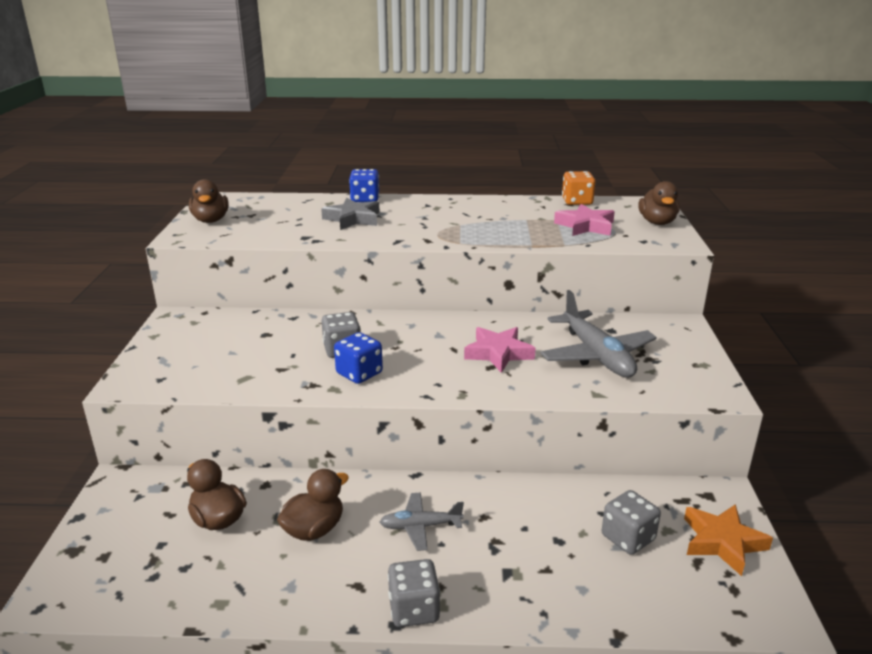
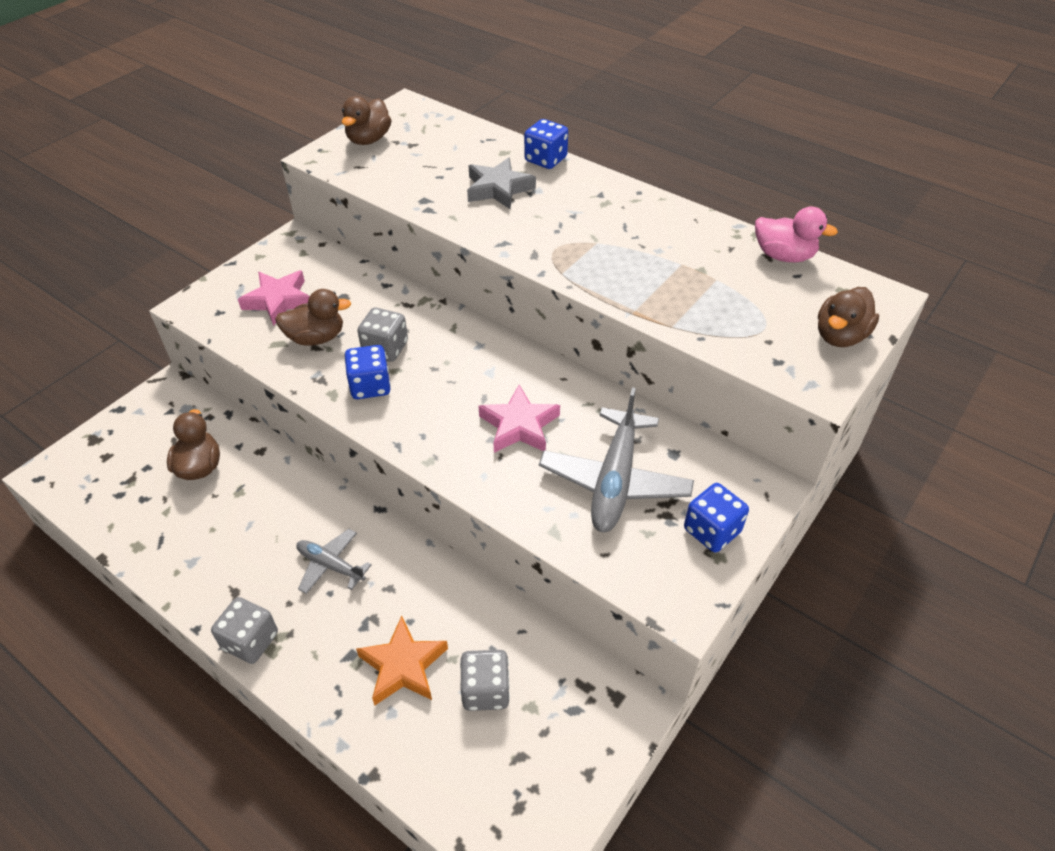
camera: 35 degrees right, 20 degrees up
brown duck [277,469,349,541] -> brown duck moved to [275,289,351,346]
pink star [554,204,615,236] -> pink star moved to [238,270,310,326]
orange dice [562,171,596,205] -> pink duck [755,207,838,262]
orange star [684,504,773,576] -> orange star moved to [356,616,448,706]
none -> blue dice [684,483,749,553]

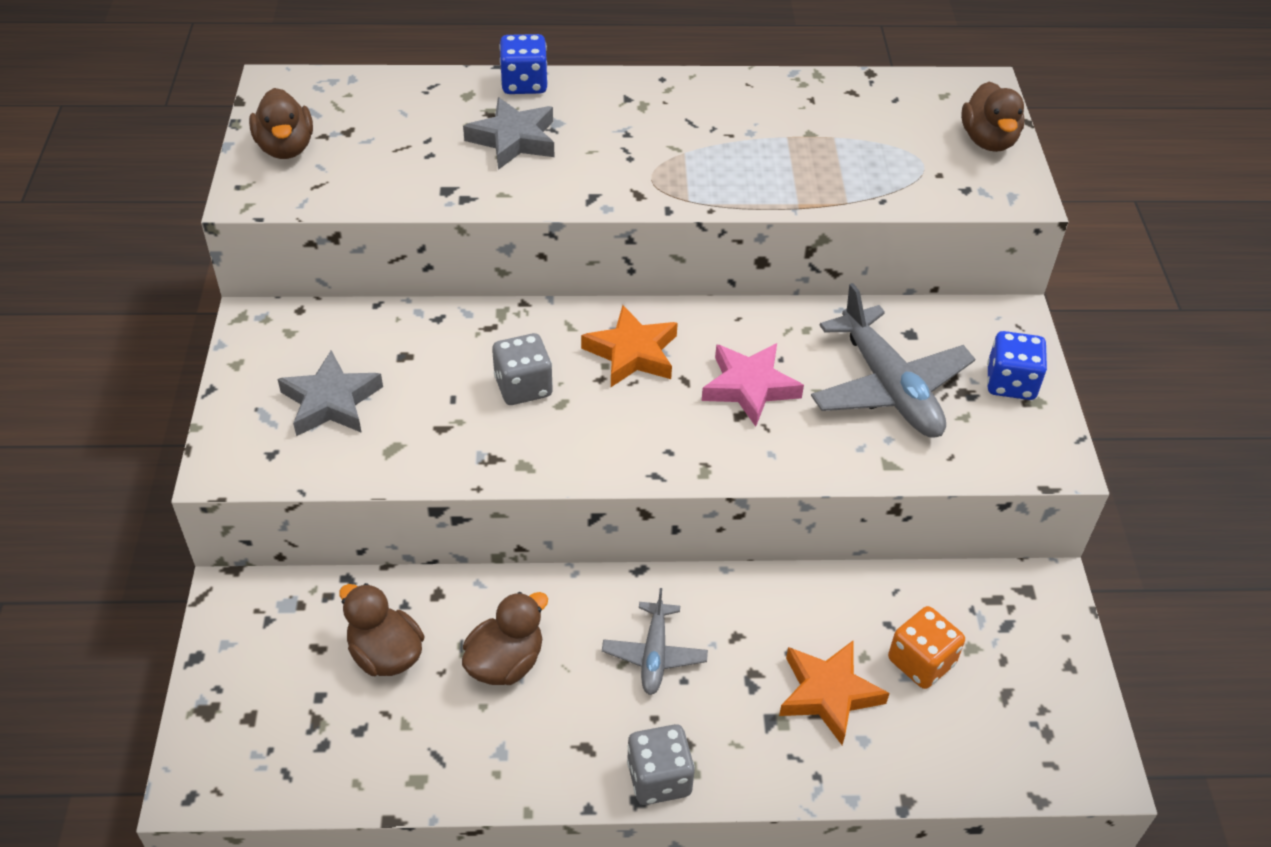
camera: 40 degrees left, 0 degrees up
pink star [238,270,310,326] -> grey star [277,350,383,436]
brown duck [275,289,351,346] -> brown duck moved to [462,592,548,685]
grey plane [296,529,372,594] -> grey plane turned 75 degrees counterclockwise [602,588,708,695]
blue dice [344,345,391,399] -> none
grey dice [460,650,510,711] -> orange dice [888,606,965,689]
pink duck [755,207,838,262] -> none
none -> orange star [581,305,678,387]

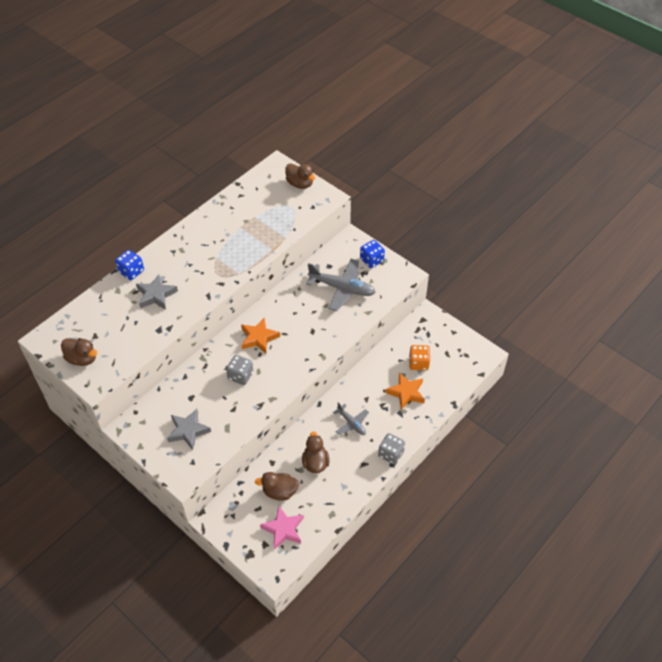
camera: 45 degrees left, 5 degrees up
pink star [702,343,804,427] -> pink star moved to [260,506,304,550]

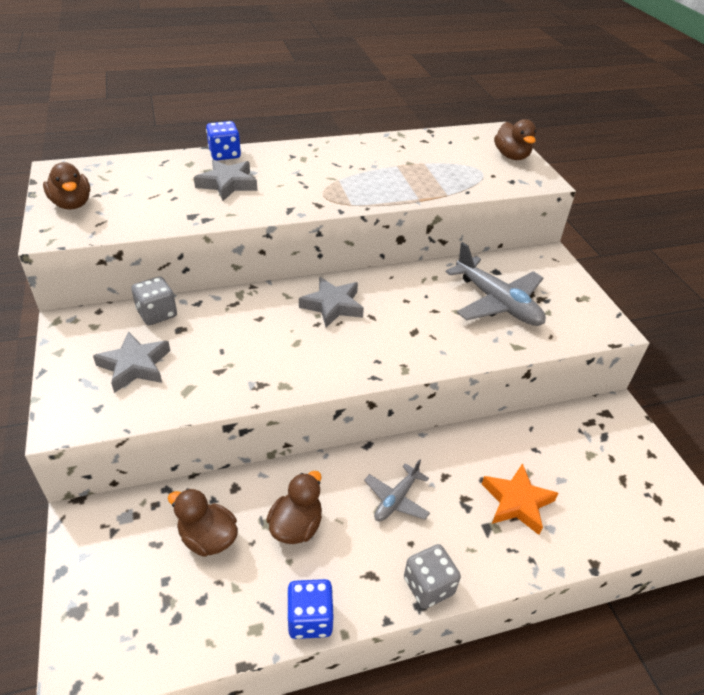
camera: 30 degrees right, 10 degrees down
grey dice [226,355,253,385] -> grey dice moved to [131,276,177,325]
orange star [241,317,280,354] -> grey star [299,277,364,328]
pink star [260,506,304,550] -> none
grey plane [333,402,369,435] -> grey plane turned 45 degrees clockwise [364,459,430,521]
blue dice [360,240,385,268] -> blue dice moved to [287,579,333,639]
orange dice [409,345,430,370] -> none

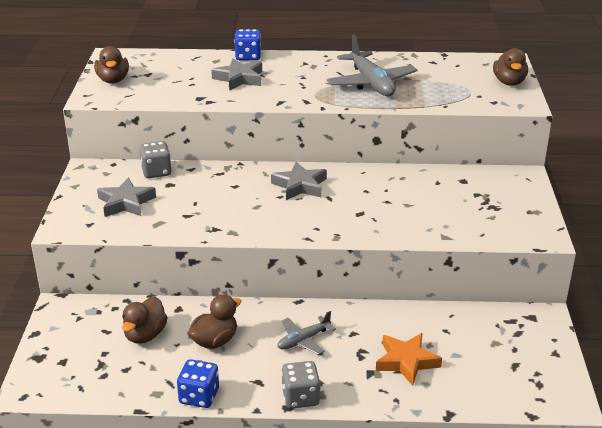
camera: 20 degrees right, 10 degrees down
brown duck [168,488,238,557] -> brown duck turned 120 degrees counterclockwise [122,296,168,344]
grey plane [446,242,546,326] -> grey plane moved to [327,34,417,96]

